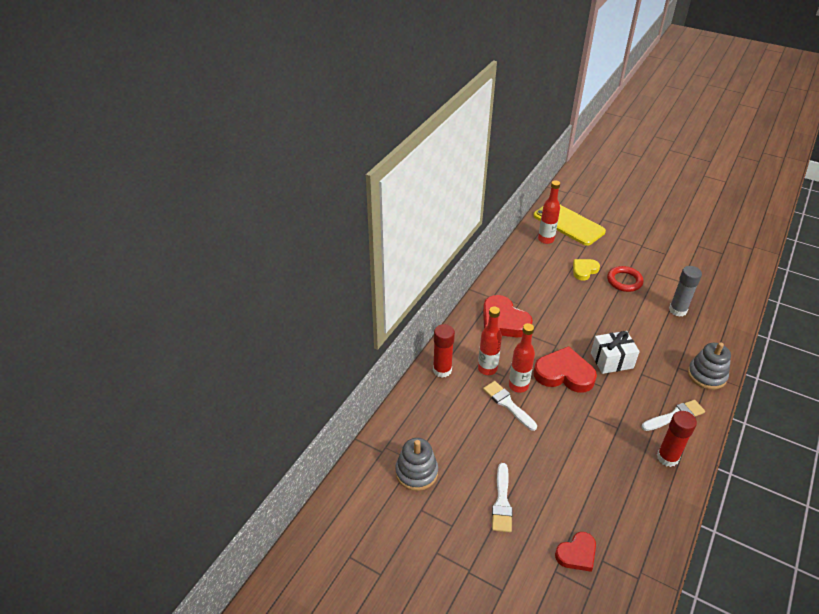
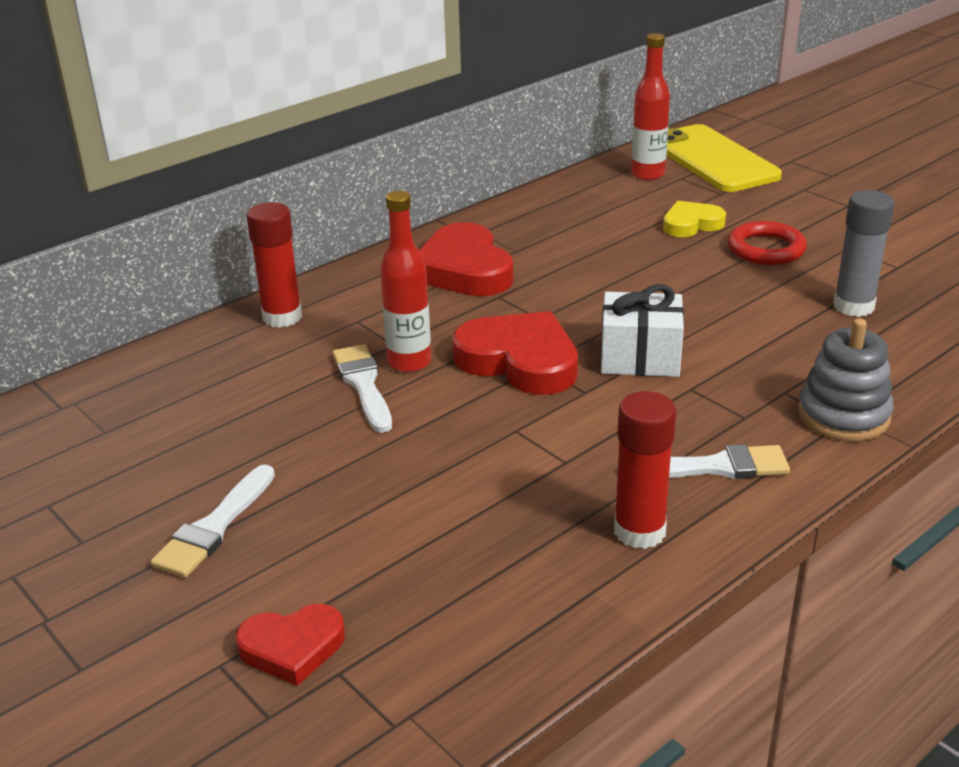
camera: 20 degrees right, 10 degrees down
grey stacking toy [395,438,438,491] -> none
red bottle [478,306,502,375] -> none

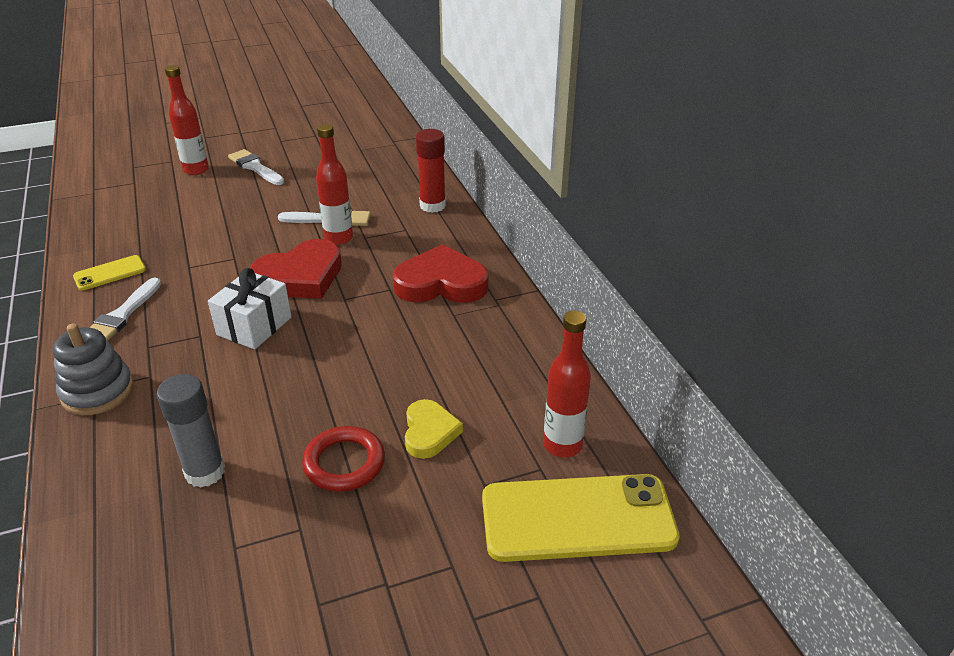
camera: 110 degrees right, 5 degrees up
red heart [235,604,345,686] -> none
red glue stick [614,391,676,549] -> yellow phone [73,255,146,290]
none -> red bottle [165,65,209,175]

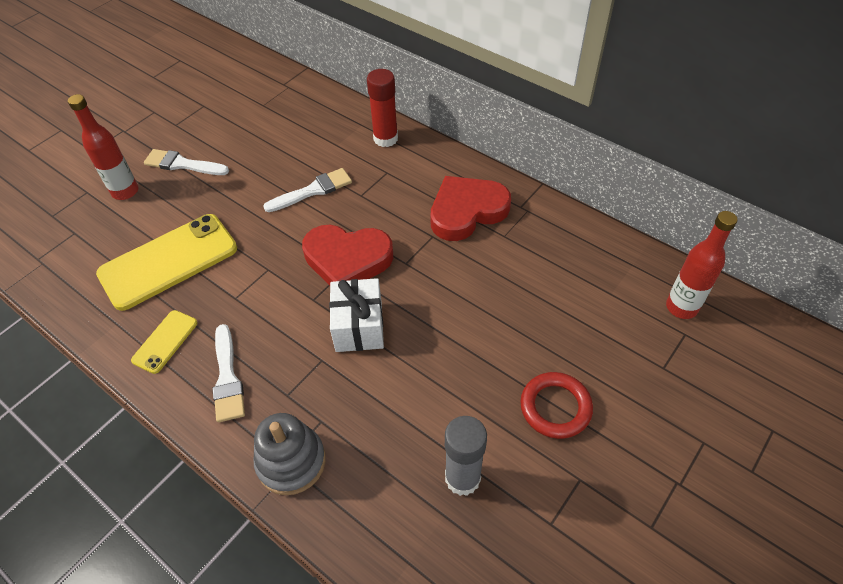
camera: 30 degrees left, 15 degrees up
red heart [250,239,342,299] -> red heart turned 75 degrees clockwise [302,225,393,285]
red bottle [316,124,353,245] -> none
yellow heart [405,399,463,459] -> none
yellow phone [482,474,680,562] -> yellow phone moved to [96,214,237,311]

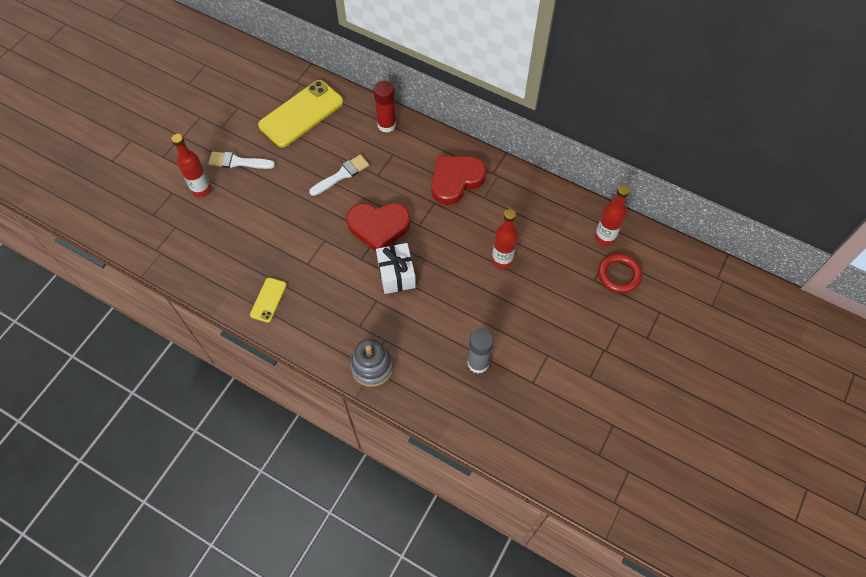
camera: 10 degrees left, 10 degrees up
yellow phone [96,214,237,311] -> yellow phone moved to [258,80,344,148]
white brush [212,324,245,422] -> none
red ring [520,372,593,439] -> red ring moved to [598,253,642,293]
none -> red bottle [492,209,518,269]

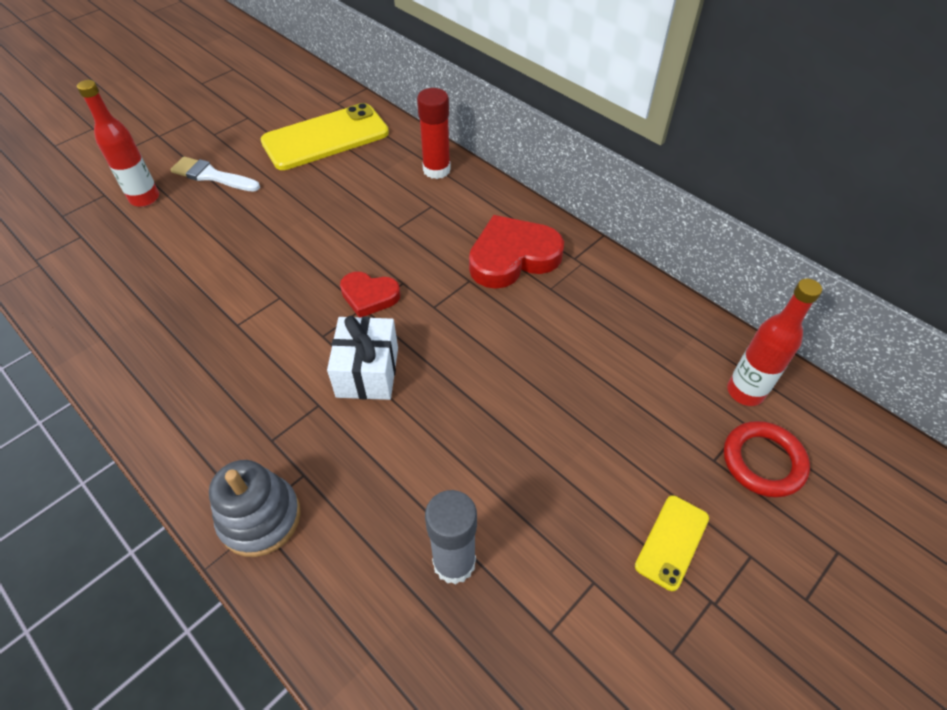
camera: 15 degrees right, 10 degrees down
yellow phone [250,278,287,323] -> yellow phone moved to [635,495,709,591]
white brush [309,154,369,196] -> none
red heart [346,203,410,252] -> red heart [340,272,401,317], size x0.59
red bottle [492,209,518,269] -> none

